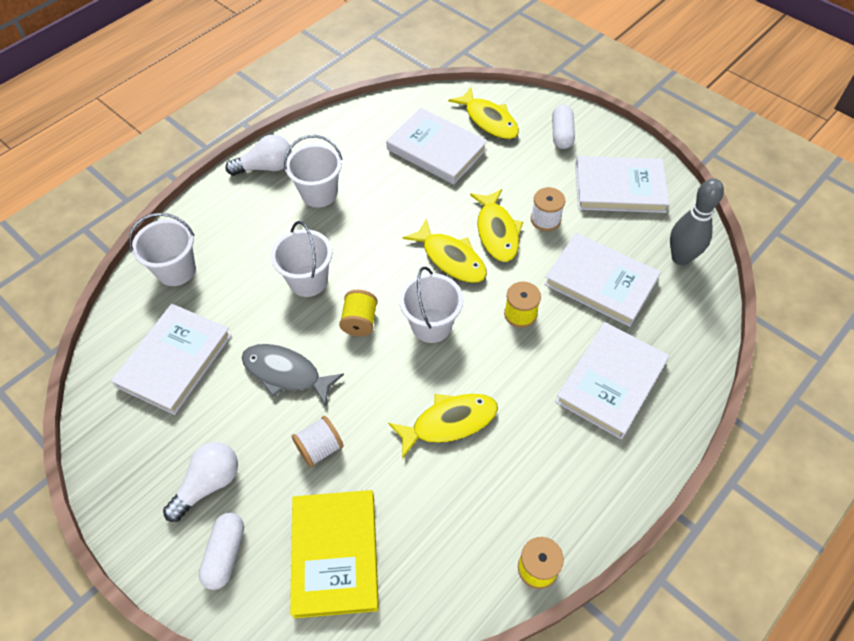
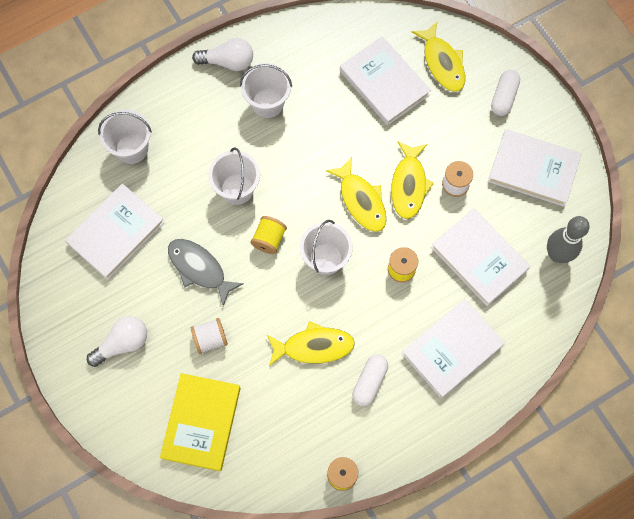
camera: 15 degrees right, 15 degrees up
white capsule [199,513,244,590] -> white capsule moved to [352,355,388,406]

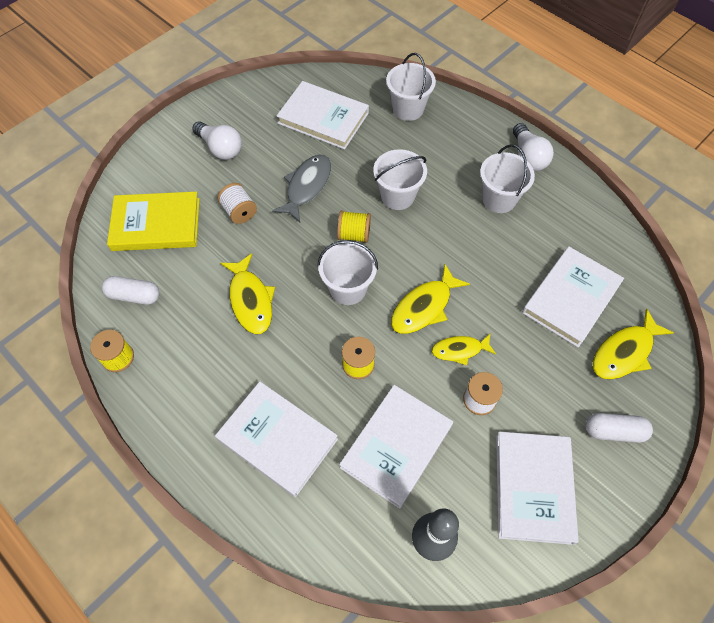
camera: 75 degrees right, 10 degrees down
white capsule [352,355,388,406] -> white capsule moved to [102,276,160,305]
yellow fish [391,141,434,219] -> yellow fish [432,334,496,366], size x0.66

